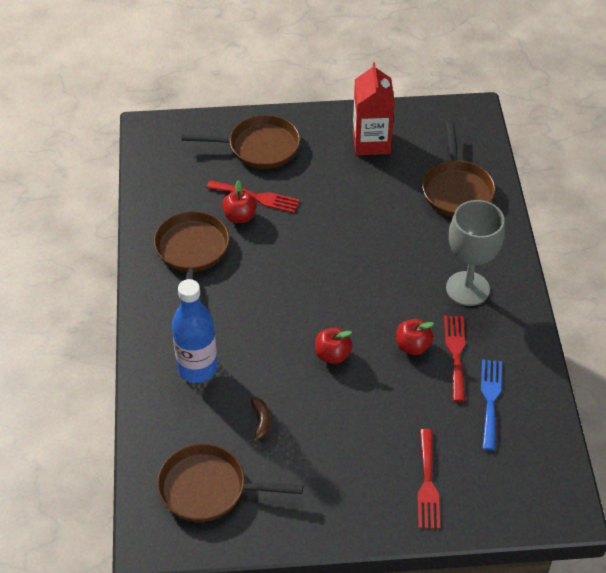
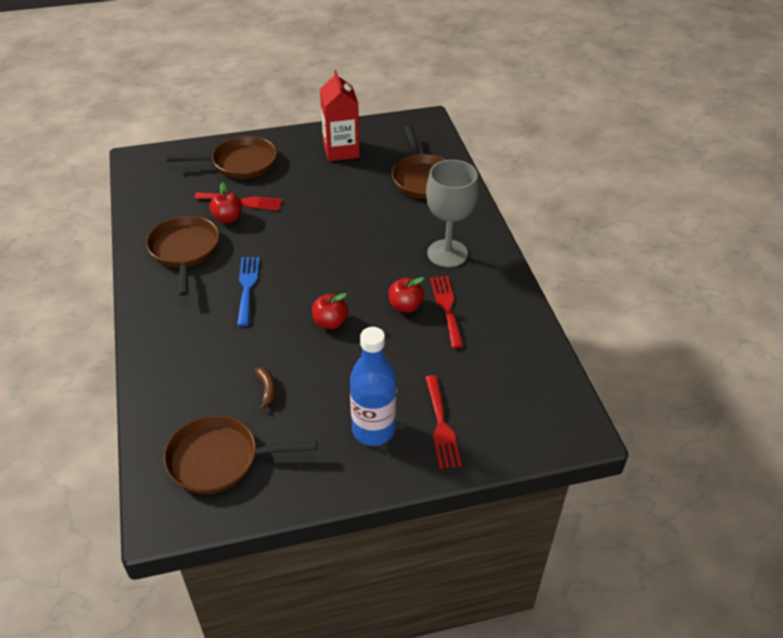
camera: 10 degrees left, 5 degrees down
blue bottle [172,279,217,383] -> blue bottle moved to [350,327,396,446]
blue fork [481,360,502,450] -> blue fork moved to [237,257,259,326]

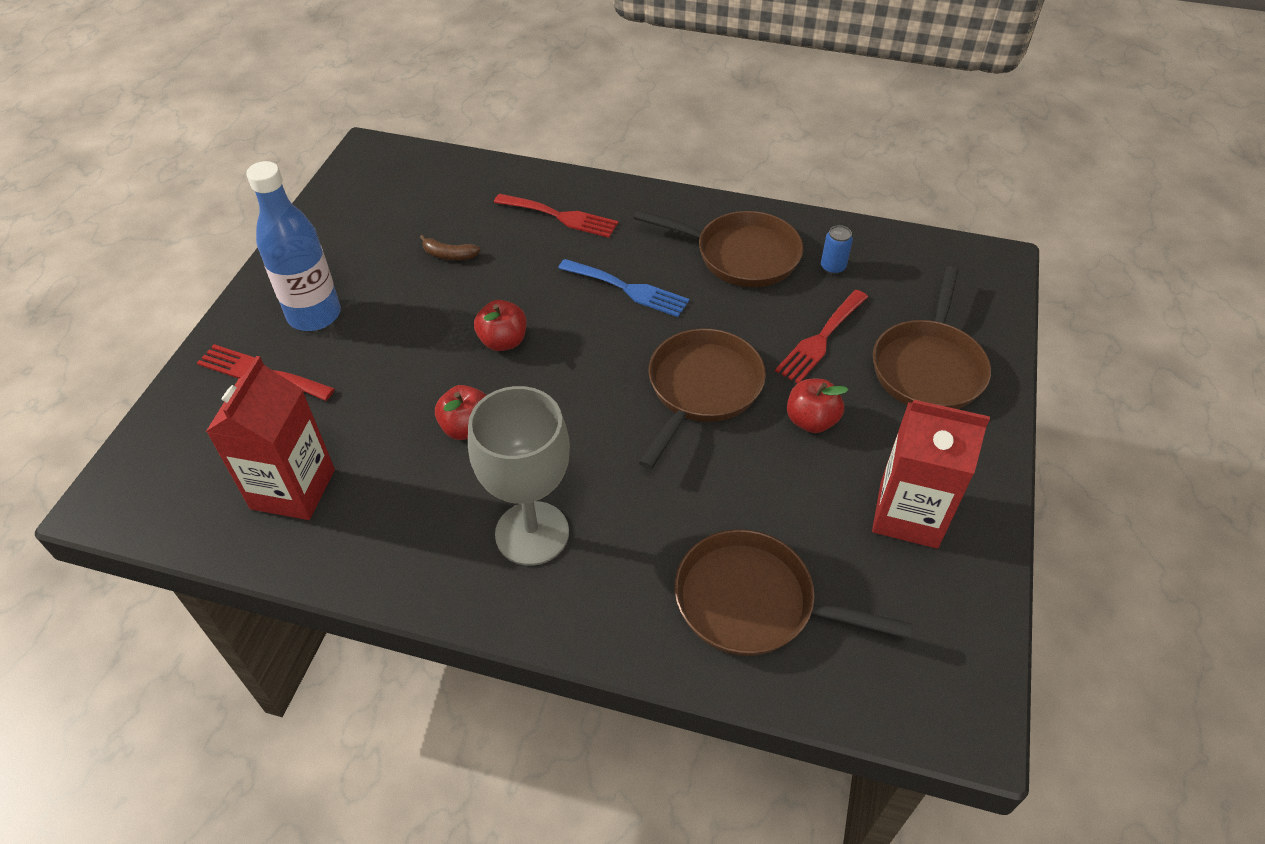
camera: 120 degrees right, 5 degrees up
brown pan [164,415,317,494] -> brown pan moved to [639,329,766,469]
red apple [210,182,242,223] -> red apple moved to [787,379,848,433]
red fork [430,276,464,348] -> red fork moved to [494,194,618,238]
none -> red carton [206,356,335,520]
none -> blue can [821,225,853,274]

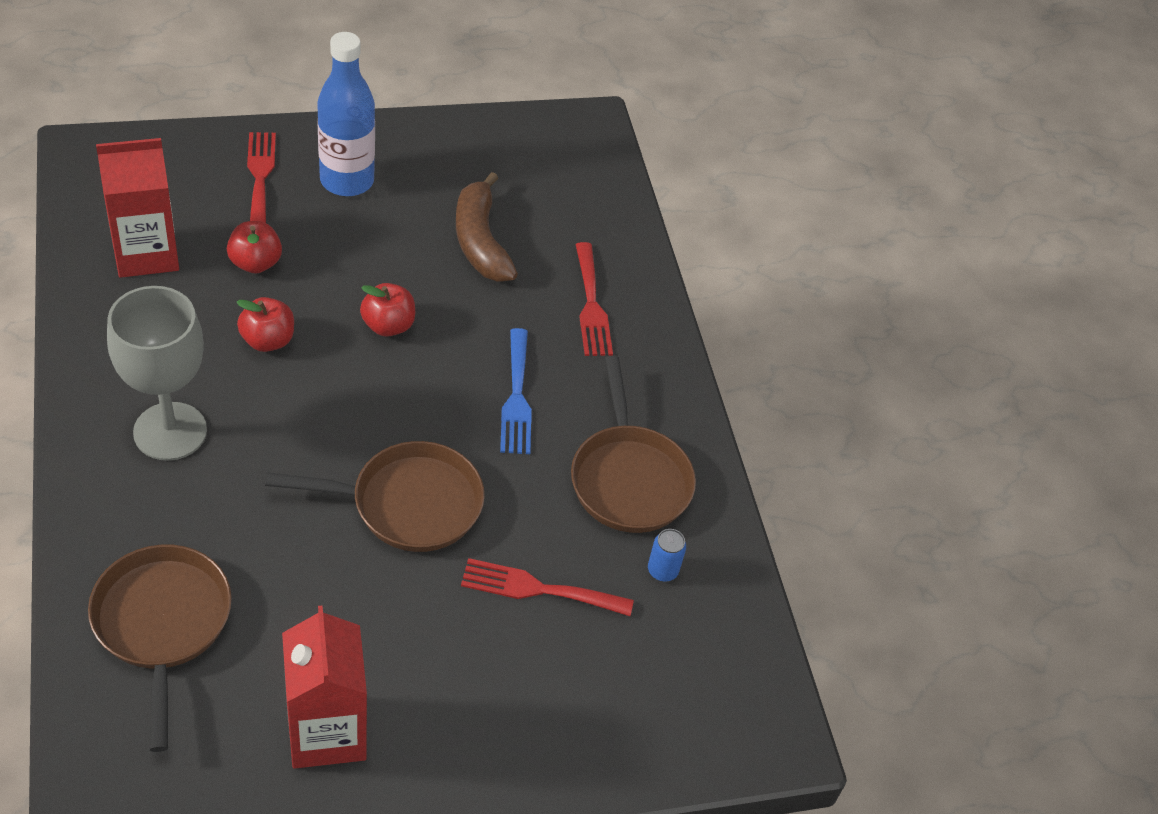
camera: 55 degrees right, 0 degrees up
brown banana [420,235,480,260] -> brown banana [456,172,518,281], size x2.06
red apple [787,379,848,433] -> red apple moved to [227,221,282,274]
brown pan [873,266,991,409] -> none

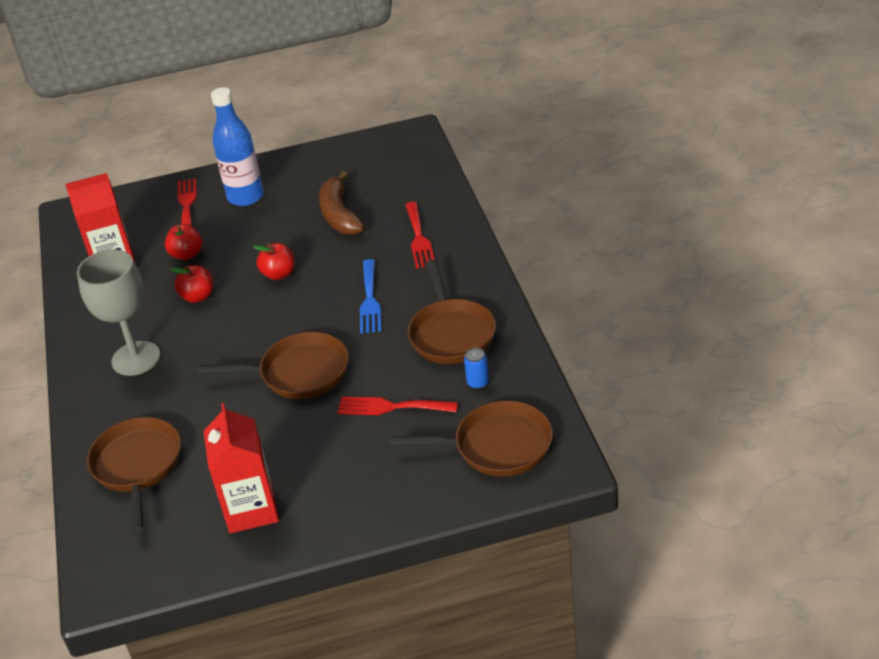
camera: 10 degrees right, 10 degrees down
none -> brown pan [390,401,553,476]

